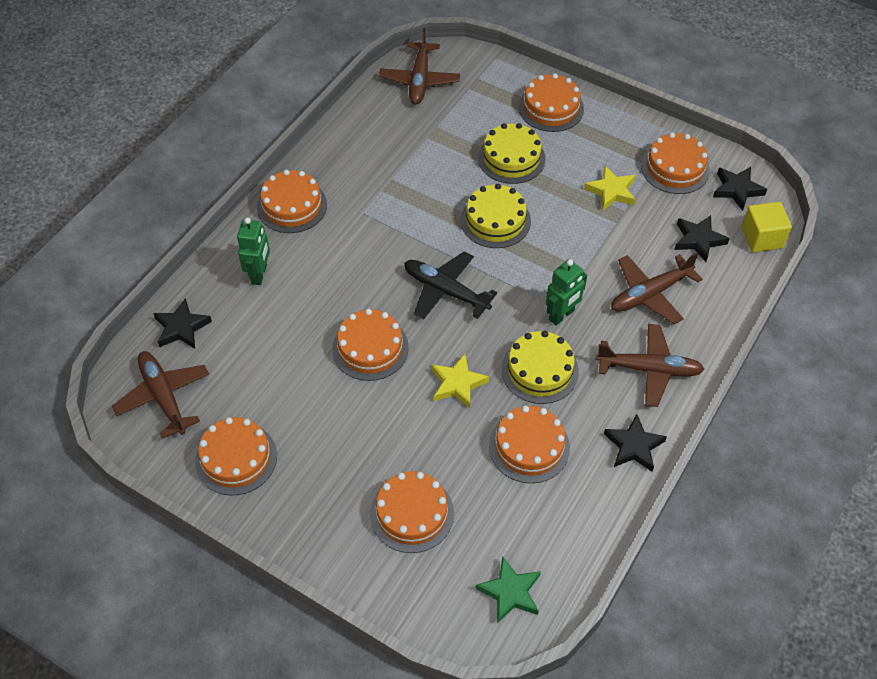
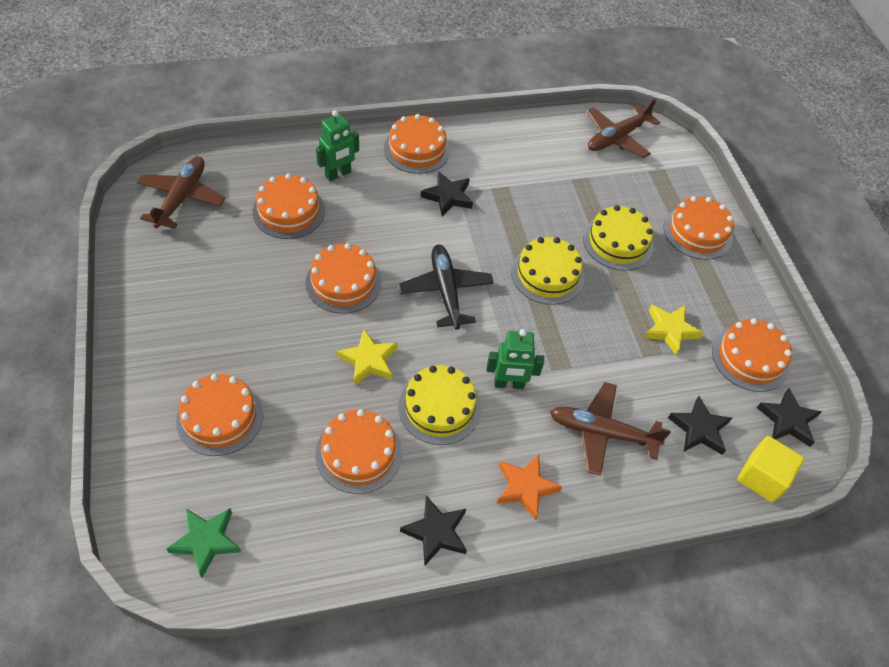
camera: 40 degrees right, 0 degrees up
black star [153,298,212,349] -> black star moved to [421,171,473,216]
orange cake [195,417,277,495] -> orange cake moved to [252,173,325,239]
brown plane [596,324,704,407] -> orange star [497,454,562,520]

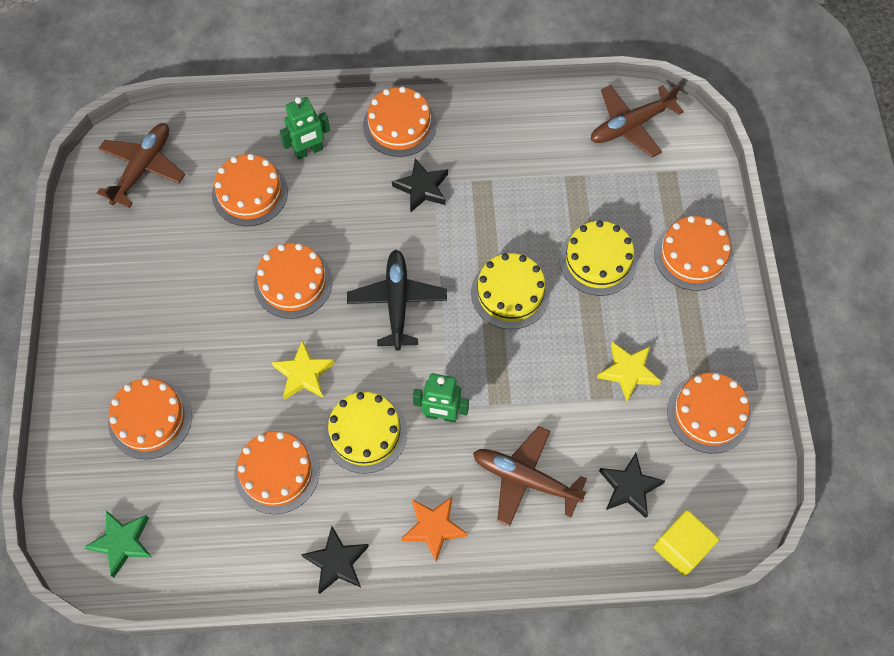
camera: 15 degrees right, 10 degrees up
black star [757,389,822,447] -> none

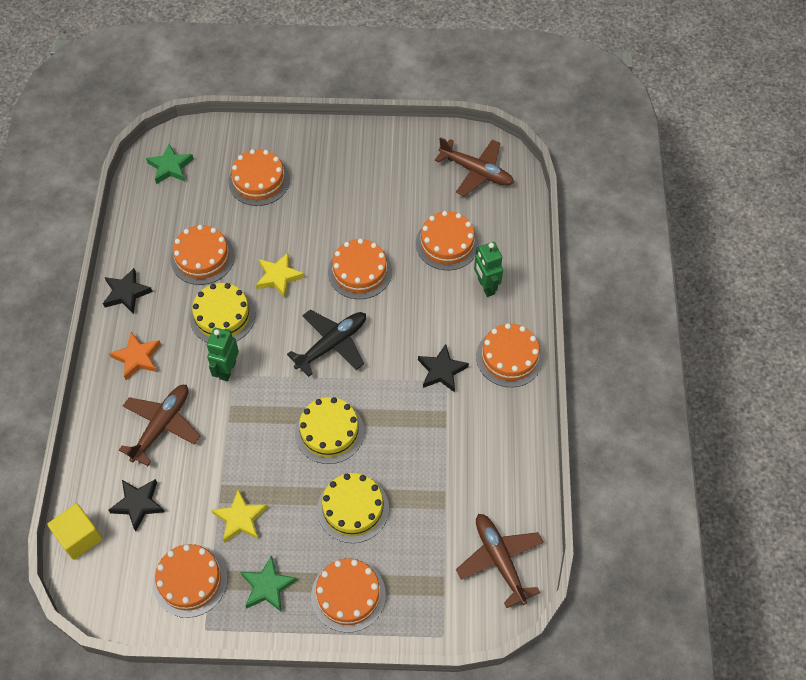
camera: 95 degrees right, 5 degrees down
black plane [347,250,447,350] -> black plane turned 45 degrees counterclockwise [287,310,366,377]
none -> green star [241,555,297,612]

